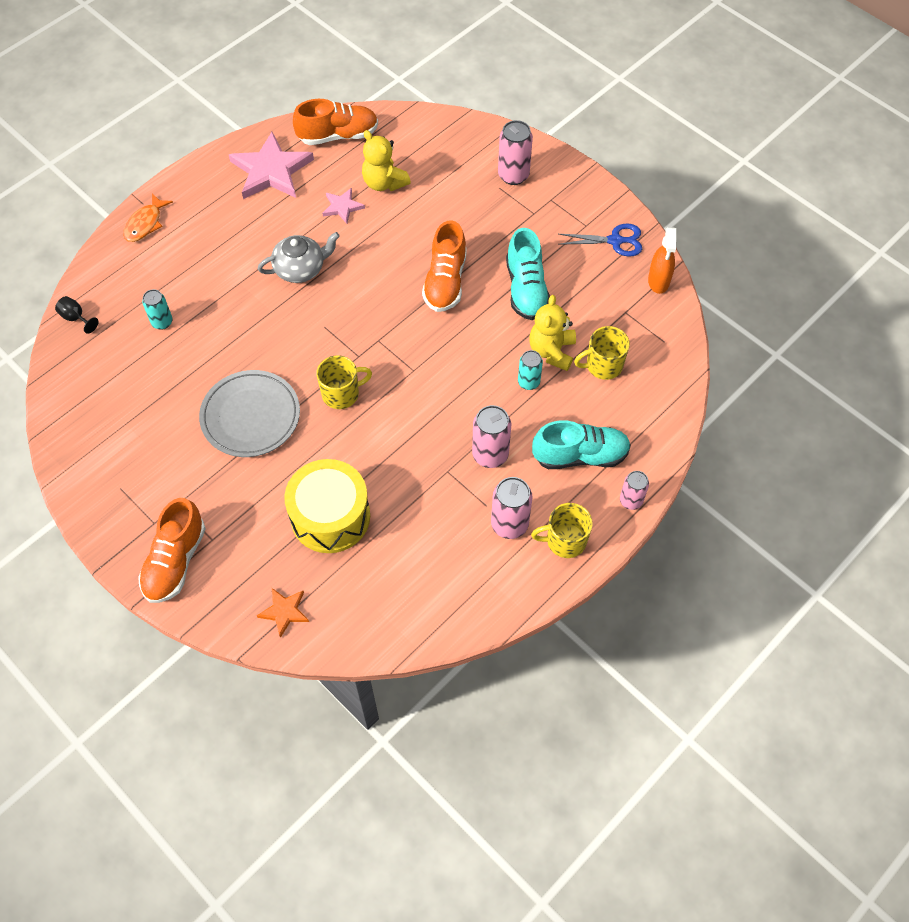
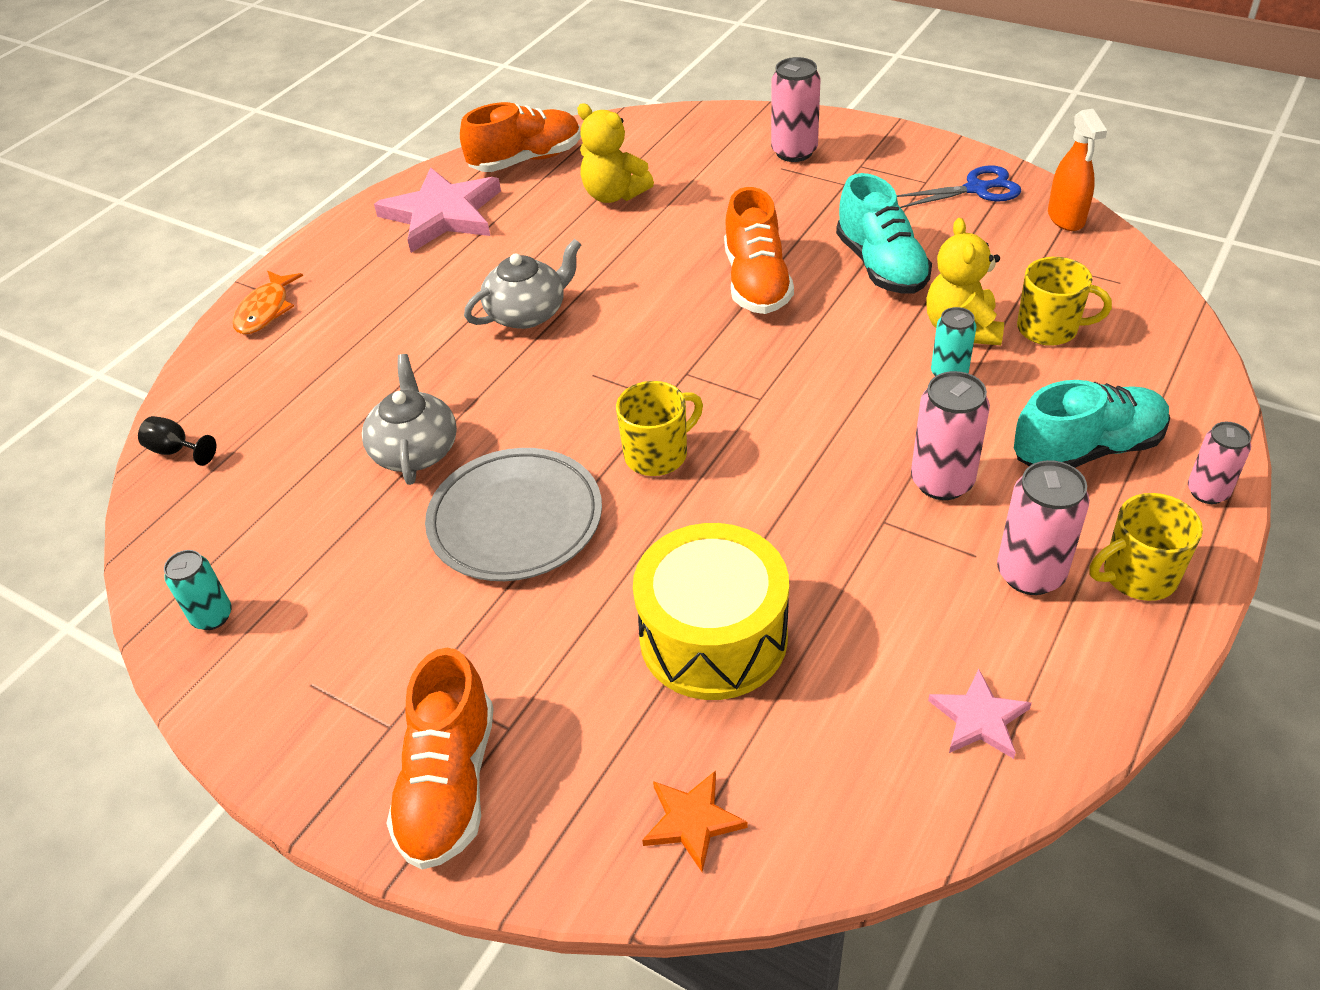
camera: 10 degrees left, 15 degrees down
turquoise can [142,289,172,330] -> turquoise can moved to [164,550,232,630]
pink star [322,188,365,224] -> pink star moved to [928,669,1032,759]
yellow mug [574,326,630,380] -> yellow mug turned 135 degrees counterclockwise [1017,257,1112,346]
none -> grey teapot [362,354,457,485]

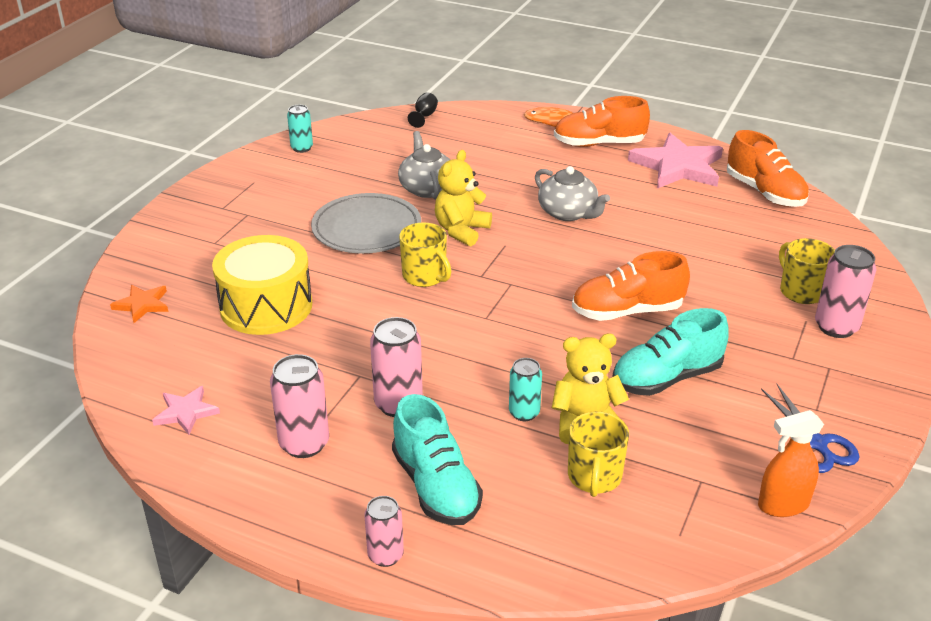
camera: 80 degrees right, 10 degrees down
grey teapot [362,354,457,485] -> grey teapot turned 90 degrees counterclockwise [398,131,450,200]
orange shoe [386,648,494,870] -> orange shoe moved to [554,96,650,147]
yellow teddy bear [577,103,654,203] -> yellow teddy bear moved to [435,150,492,246]
yellow mug [1089,493,1203,601] -> yellow mug moved to [779,238,835,304]

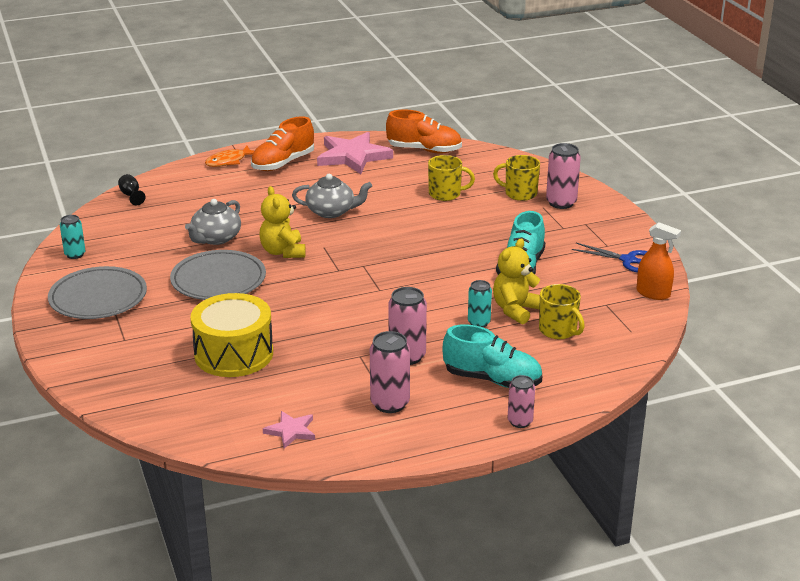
camera: 45 degrees left, 5 degrees down
orange star [110,285,168,323] -> none
grey teapot [398,131,450,200] -> grey teapot turned 90 degrees counterclockwise [185,199,241,245]
yellow mug [399,223,451,287] -> yellow mug moved to [428,155,475,201]
orange shoe [572,251,690,321] -> none
orange spray bottle [758,410,824,517] -> orange spray bottle turned 90 degrees counterclockwise [636,222,681,300]
none -> grey plate [48,266,147,319]

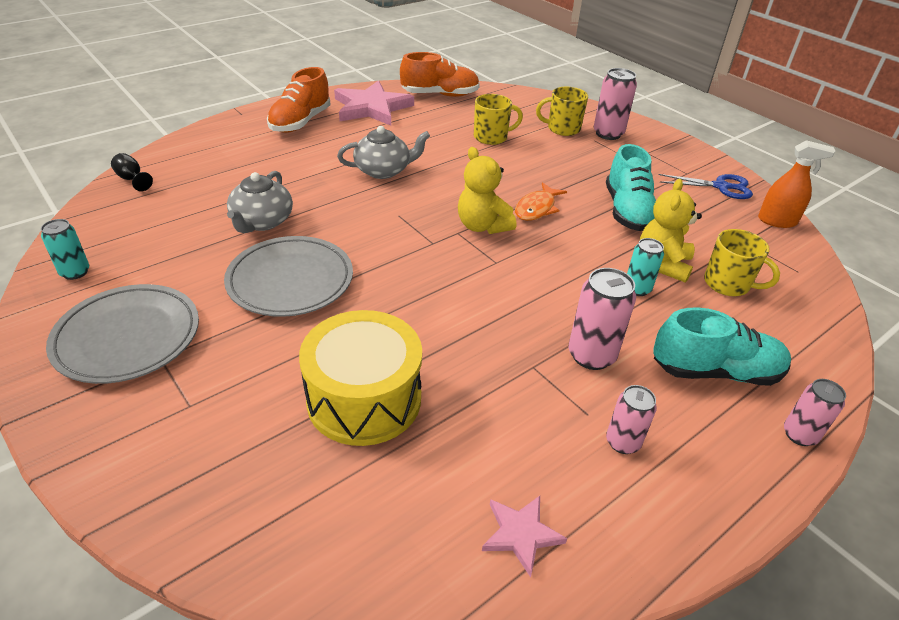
camera: 20 degrees left, 10 degrees up
orange fish [205,146,254,167] -> orange fish moved to [515,182,567,221]
yellow teddy bear [259,186,305,258] -> yellow teddy bear moved to [458,147,516,234]
pink can [370,331,410,413] -> pink can [606,385,657,454], size x0.64

